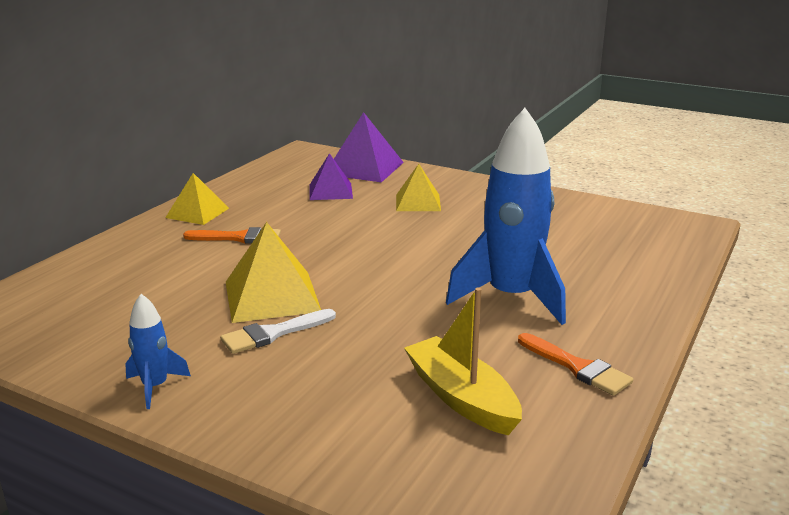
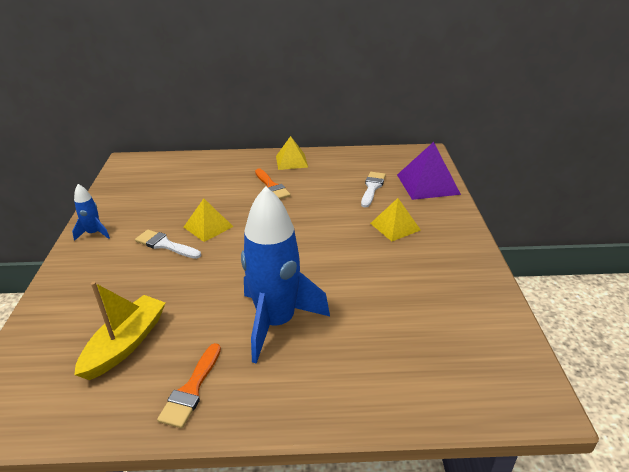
camera: 60 degrees right, 10 degrees up
yellow pyramid [226,222,321,323] -> yellow pyramid [184,198,234,242], size x0.65
purple pyramid [309,153,353,200] -> white brush [361,172,386,208]

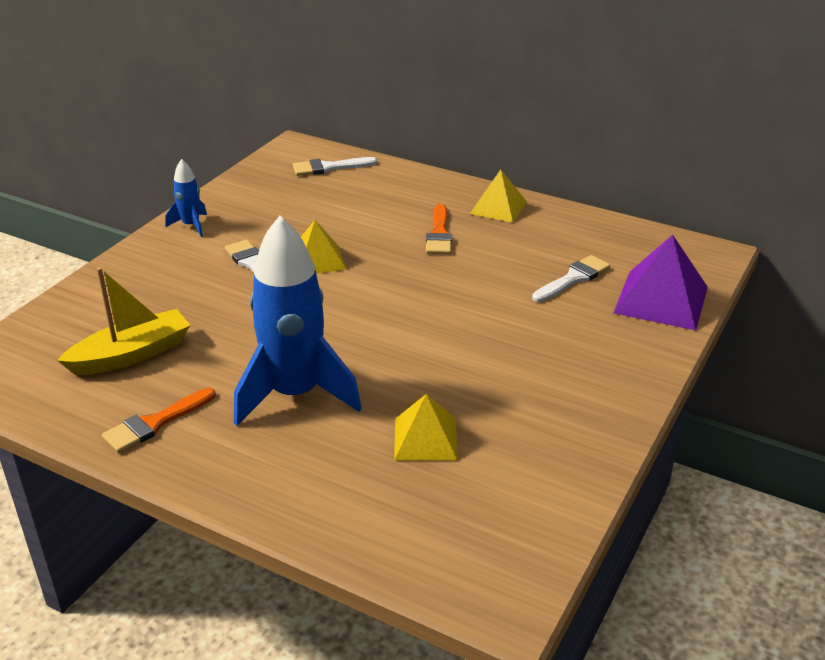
camera: 30 degrees right, 0 degrees up
yellow pyramid [370,198,421,241] -> yellow pyramid moved to [394,394,458,461]
none -> white brush [293,157,377,176]

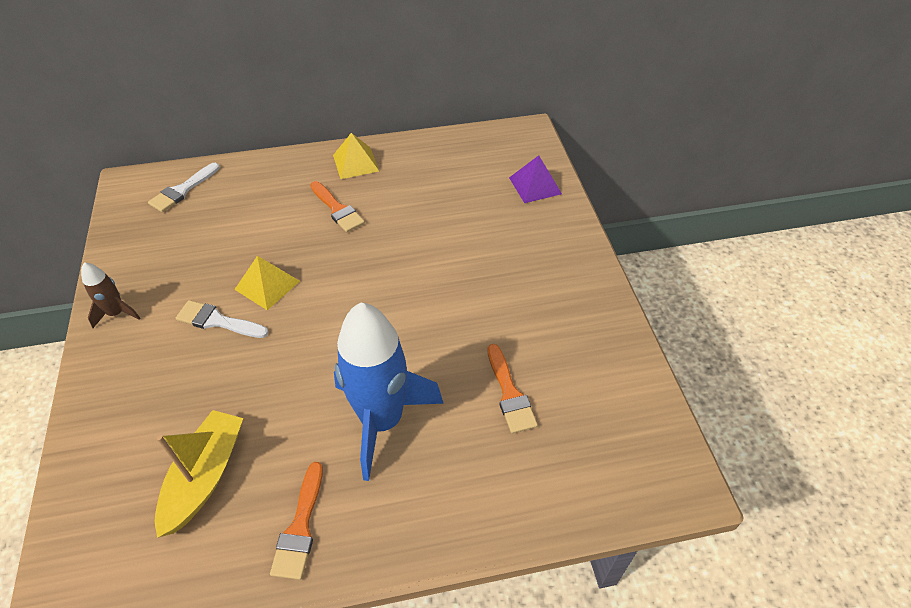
camera: 40 degrees left, 15 degrees up
blue rocket [165,159,207,237] -> brown rocket [81,262,140,328]
yellow pyramid [394,394,458,461] -> orange brush [487,344,538,434]
white brush [532,255,610,302] -> none
purple pyramid [614,235,708,330] -> purple pyramid [509,155,562,203], size x0.65

